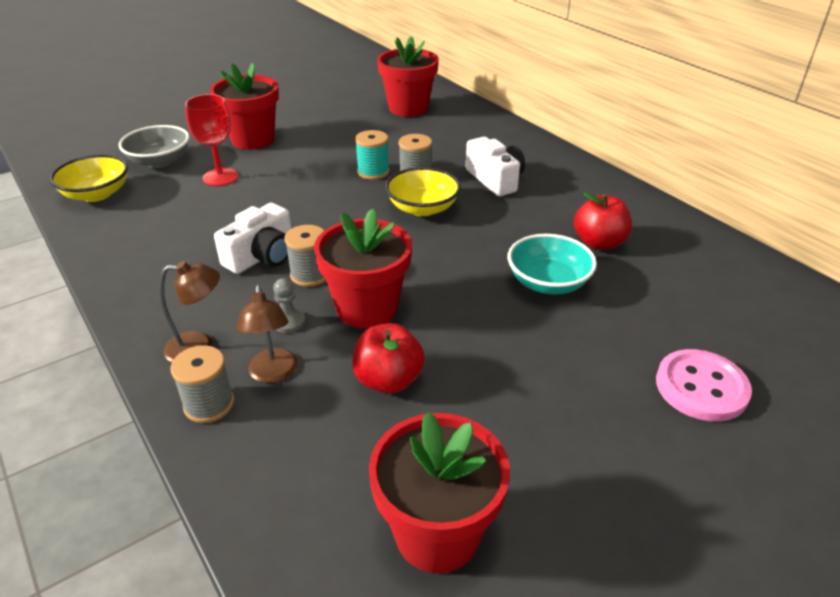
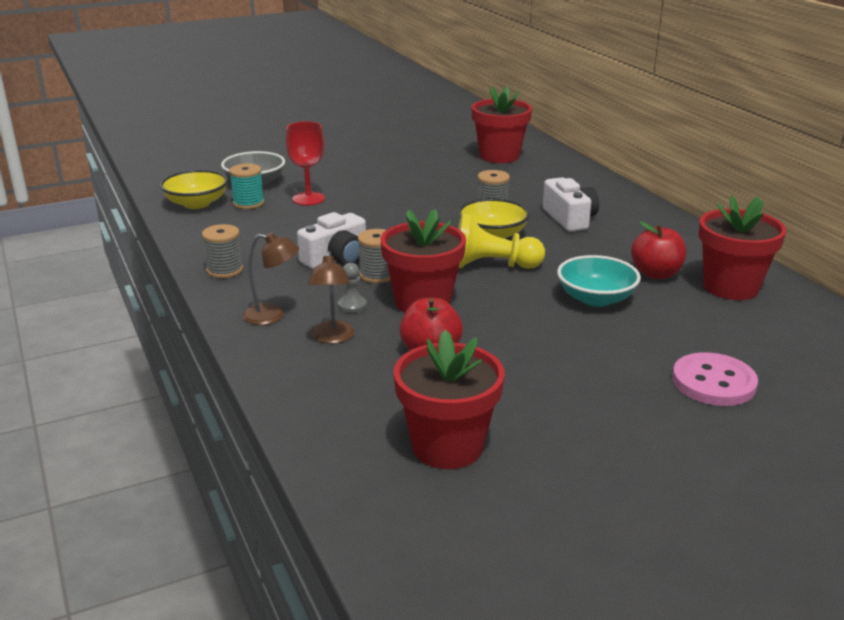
camera: 10 degrees right, 10 degrees down
grey spool [170,345,234,423] -> grey spool moved to [202,224,243,278]
red flower pot [210,63,279,150] -> red flower pot moved to [699,196,787,300]
turquoise spool [355,130,389,180] -> turquoise spool moved to [229,164,264,209]
none -> yellow pawn [458,213,545,269]

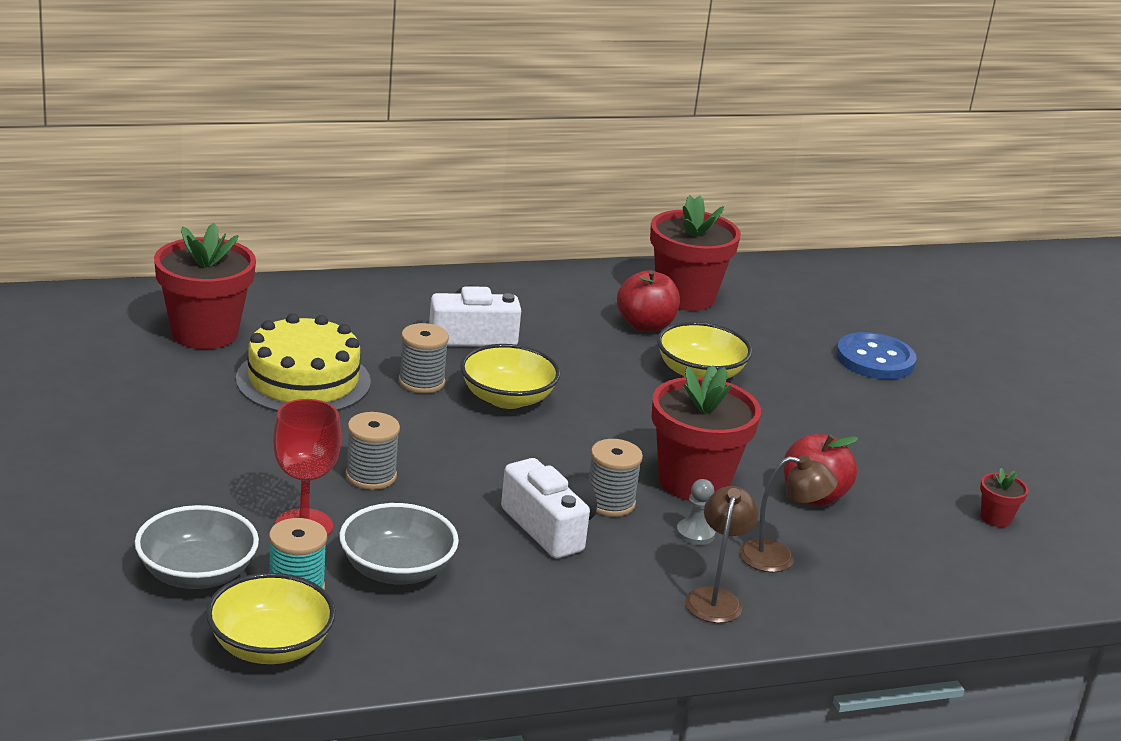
camera: 85 degrees left, 0 degrees up
grey spool [202,224,243,278] -> grey spool moved to [345,412,400,490]
red flower pot [393,330,505,469] -> red flower pot [980,468,1028,527], size x0.43
yellow pawn [458,213,545,269] -> none
turquoise bowl [557,255,641,307] -> yellow bowl [657,322,752,379]
pink button [672,352,758,406] -> blue button [836,332,917,380]
none -> yellow cake [236,314,371,412]
none -> grey bowl [339,503,459,585]

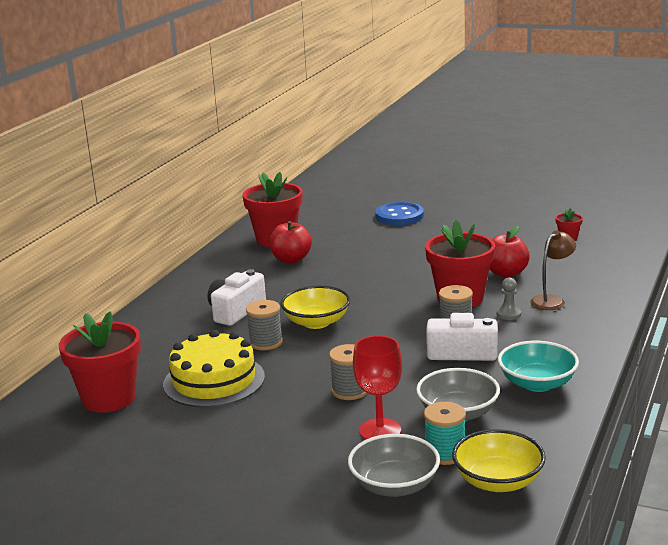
camera: 45 degrees left, 5 degrees down
yellow bowl [657,322,752,379] -> none
brown lamp [685,486,759,623] -> none
none -> turquoise bowl [498,341,579,392]

